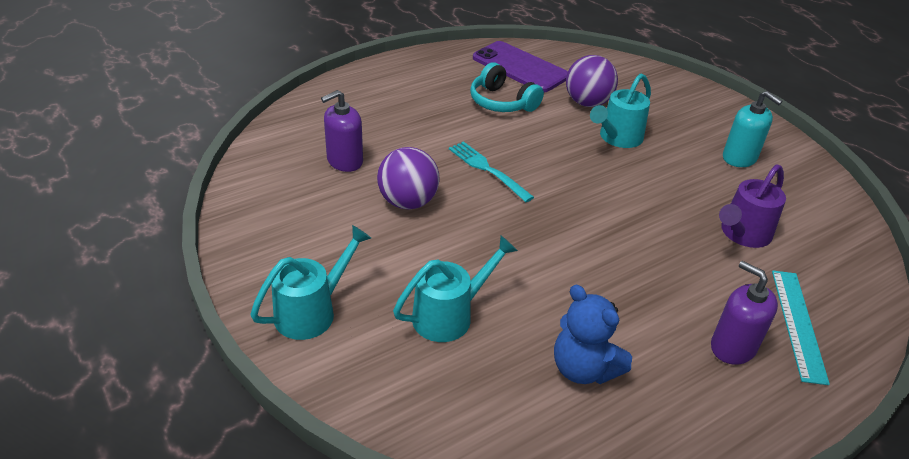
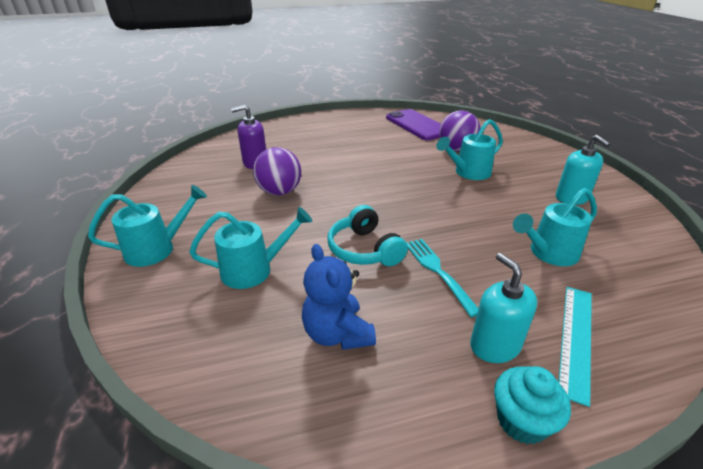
camera: 20 degrees right, 5 degrees down
turquoise fork [449,141,534,202] -> turquoise fork moved to [406,239,478,317]
turquoise headphones [470,62,544,112] -> turquoise headphones moved to [327,205,408,266]
purple soap dispenser [711,261,778,365] -> turquoise soap dispenser [470,253,537,363]
purple watering can [719,164,786,248] -> turquoise watering can [513,188,597,266]
none -> turquoise cupcake [494,366,571,445]

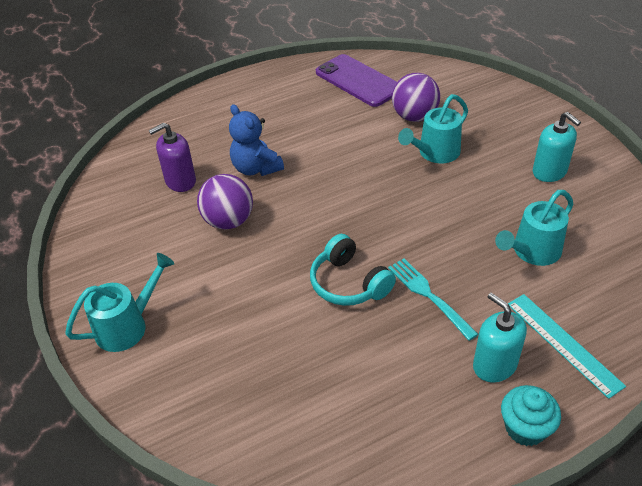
camera: 10 degrees left, 10 degrees up
turquoise watering can [189,207,312,289] -> none
blue teddy bear [302,244,376,350] -> blue teddy bear moved to [229,104,284,176]
turquoise ruler [559,287,592,407] -> turquoise ruler turned 45 degrees counterclockwise [508,294,626,399]

